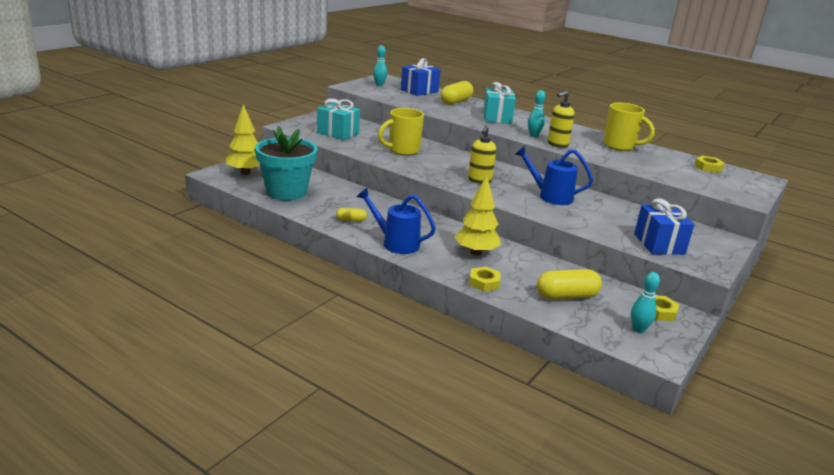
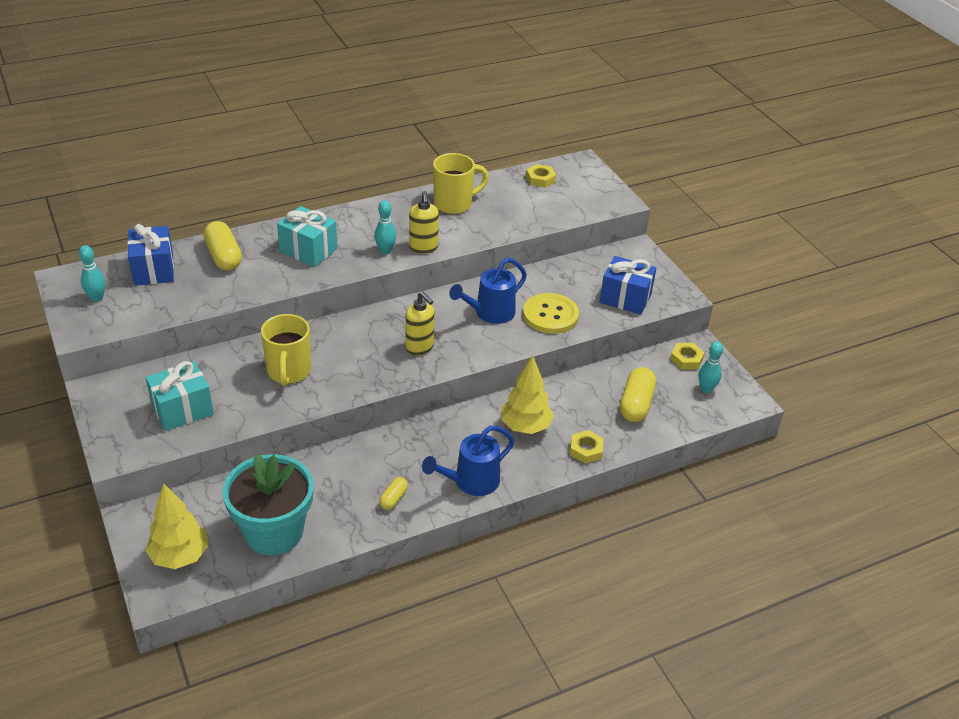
camera: 60 degrees left, 15 degrees up
none -> yellow button [523,293,579,334]

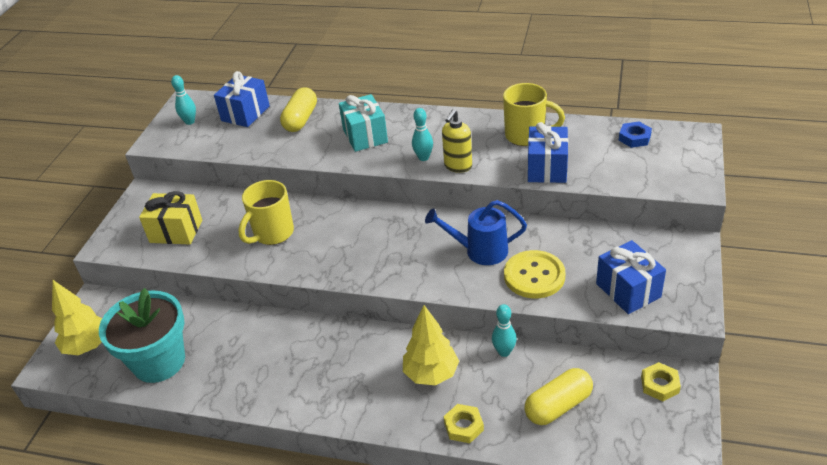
camera: 45 degrees right, 0 degrees up
turquoise gift [146,361,214,431] -> yellow gift [139,191,202,244]
yellow capsule [379,477,408,510] -> none
yellow soap dispenser [405,291,435,355] -> none
blue watering can [422,426,514,496] -> none
yellow nut [526,164,556,188] -> blue nut [619,122,652,148]
turquoise bowling pin [698,342,723,393] -> turquoise bowling pin moved to [492,304,517,357]
none -> blue gift [528,122,568,183]

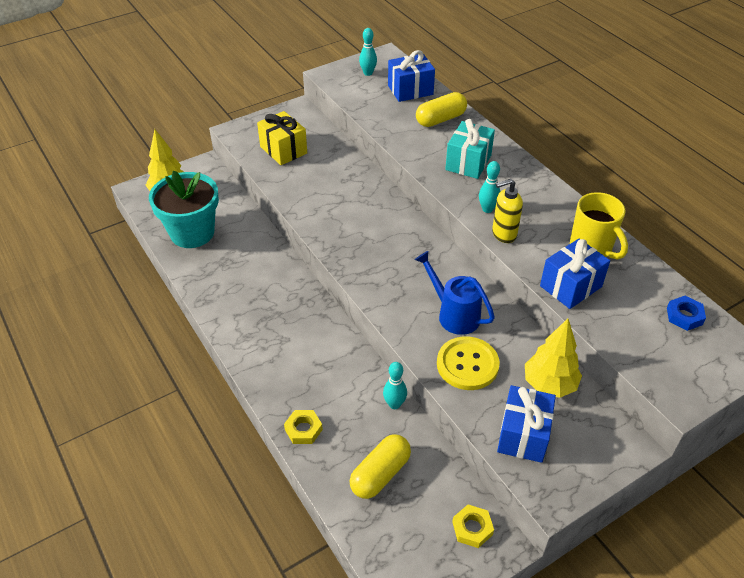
camera: 40 degrees right, 5 degrees up
yellow mug [238,180,294,245] -> none
yellow tree [403,305,459,386] -> yellow tree moved to [525,319,582,398]
yellow capsule [524,368,593,425] -> yellow capsule turned 60 degrees counterclockwise [350,434,411,499]

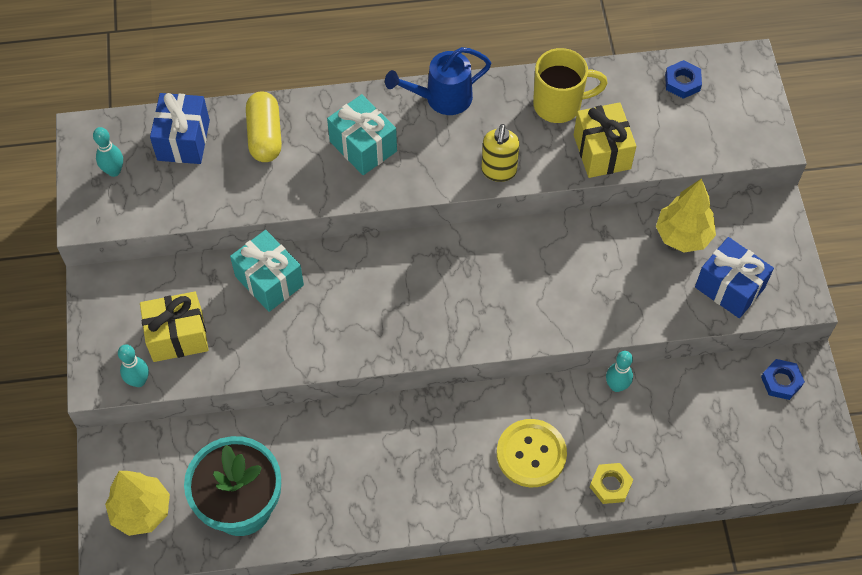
camera: 65 degrees left, 15 degrees up
yellow capsule [350,434,411,499] -> none
blue watering can [415,251,495,335] -> blue watering can moved to [385,47,491,115]
yellow button [437,336,500,390] -> yellow button moved to [497,419,567,487]
yellow nut [452,505,494,548] -> blue nut [761,359,805,400]
turquoise bowling pin [479,161,500,213] -> turquoise bowling pin moved to [118,344,149,387]
blue gift [540,239,610,309] -> yellow gift [574,102,636,178]
none -> turquoise gift [230,230,304,312]

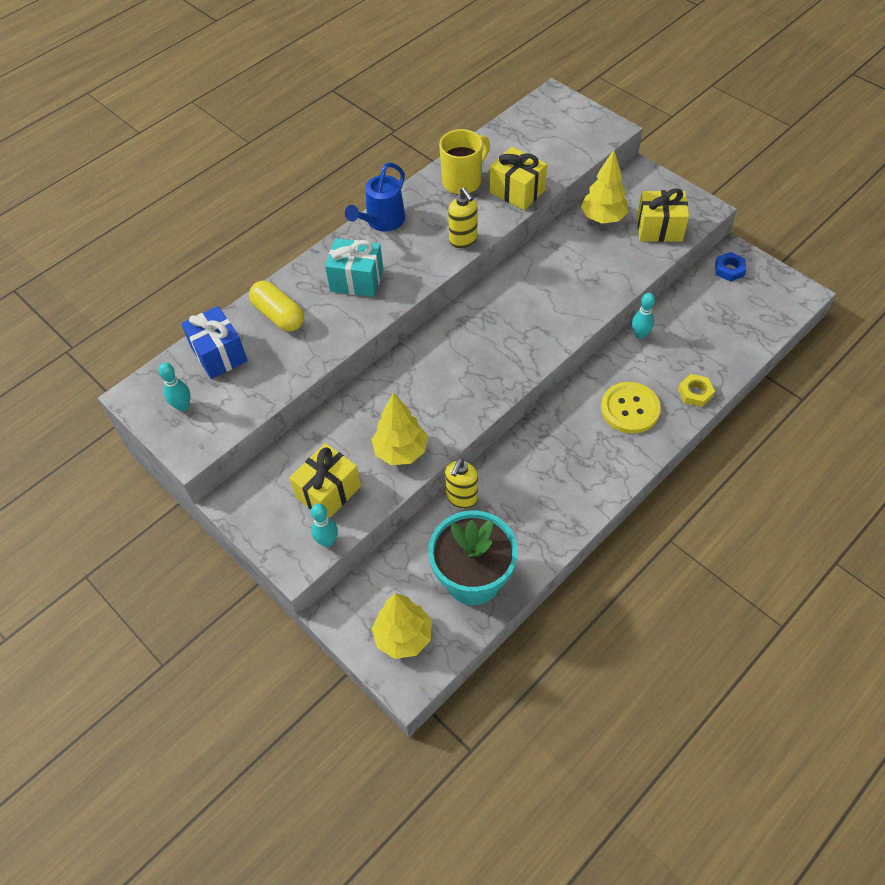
camera: 35 degrees left, 5 degrees down
turquoise gift [230,230,304,312] -> none
blue nut [665,60,702,99] -> none
blue gift [695,237,774,318] -> yellow gift [637,188,689,242]
none -> yellow tree [372,393,428,465]
none -> yellow soap dispenser [445,458,478,509]

